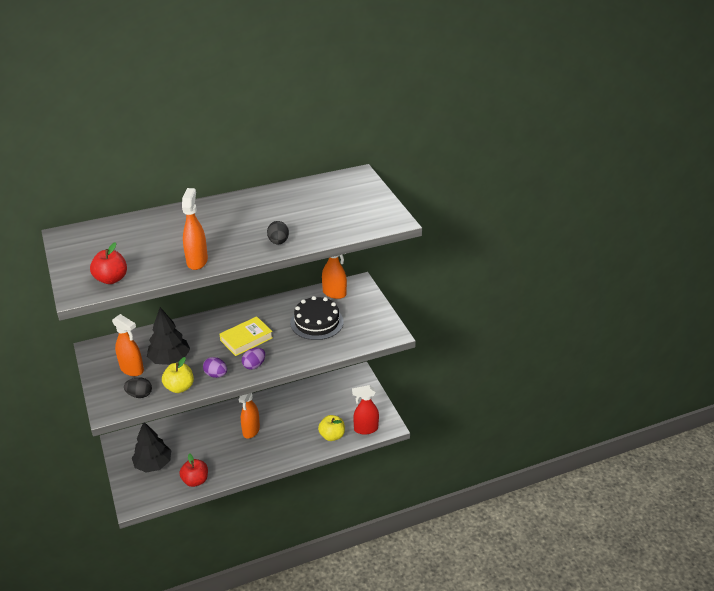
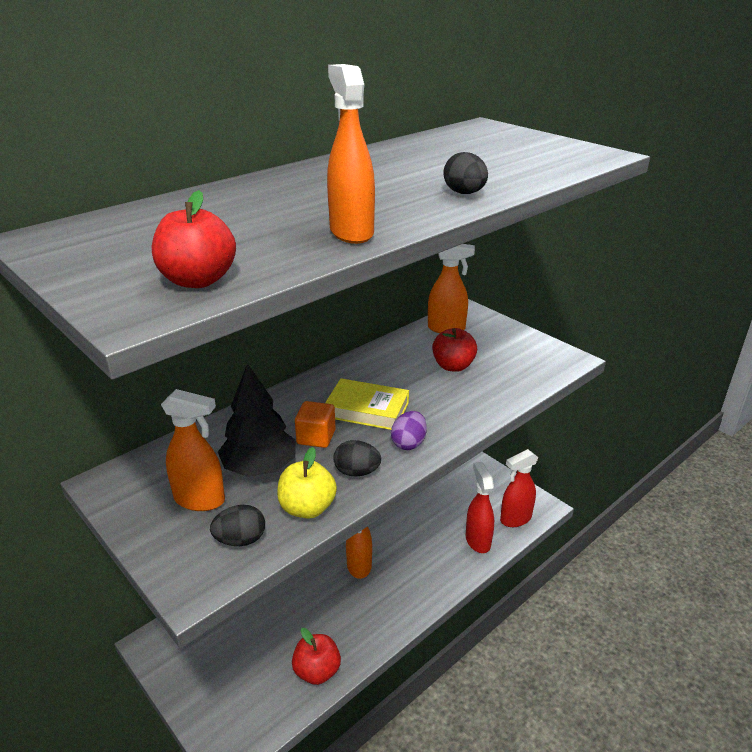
camera: 20 degrees left, 5 degrees down
black tree [132,423,171,473] -> none
purple egg [203,357,227,378] -> black egg [333,440,381,476]
yellow book [220,316,273,356] -> yellow book turned 75 degrees clockwise [325,378,409,430]
black cake [290,296,344,340] -> red apple [432,328,477,372]
yellow apple [318,415,345,441] -> red spray bottle [466,462,494,553]
none -> orange cube [295,401,336,448]

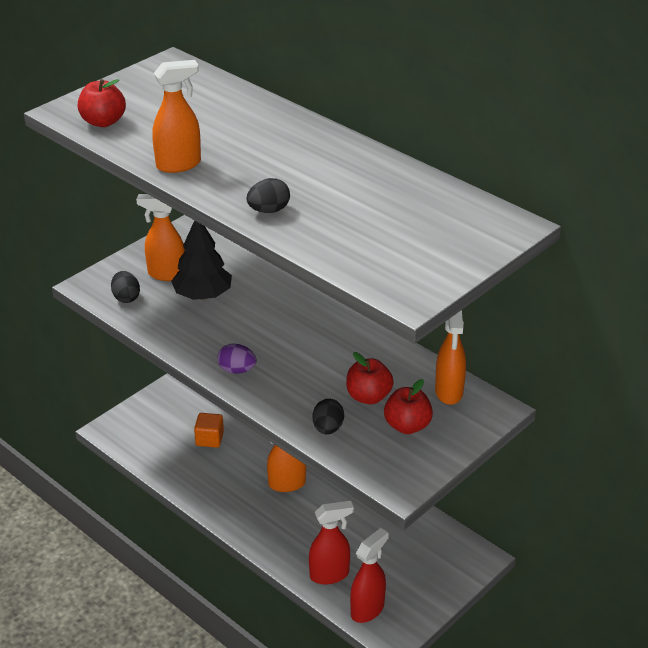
camera: 85 degrees right, 5 degrees up
orange spray bottle [161,389,225,511] -> orange spray bottle turned 90 degrees clockwise [136,194,185,281]
yellow apple [277,447,337,519] -> none
red apple [292,628,341,685] -> red apple moved to [384,379,433,434]
orange cube [295,401,336,448] -> orange cube moved to [194,413,224,448]
yellow book [325,378,409,430] -> none
black egg [333,440,381,476] -> black egg moved to [313,399,344,434]
red spray bottle [500,449,538,527] -> red spray bottle turned 75 degrees clockwise [350,528,389,623]

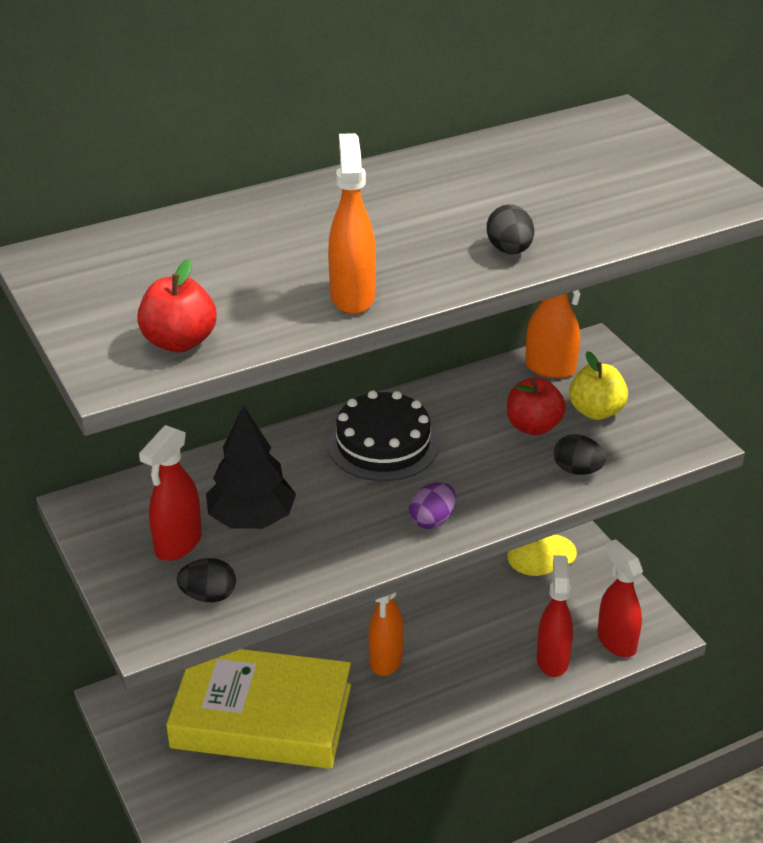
camera: 70 degrees left, 0 degrees up
orange spray bottle [136,194,185,281] -> red spray bottle [139,425,202,561]
orange cube [194,413,224,448] -> yellow book [166,649,351,769]
red apple [384,379,433,434] -> yellow apple [569,351,628,420]
none -> black cake [328,390,439,481]
none -> yellow cap [507,535,577,576]

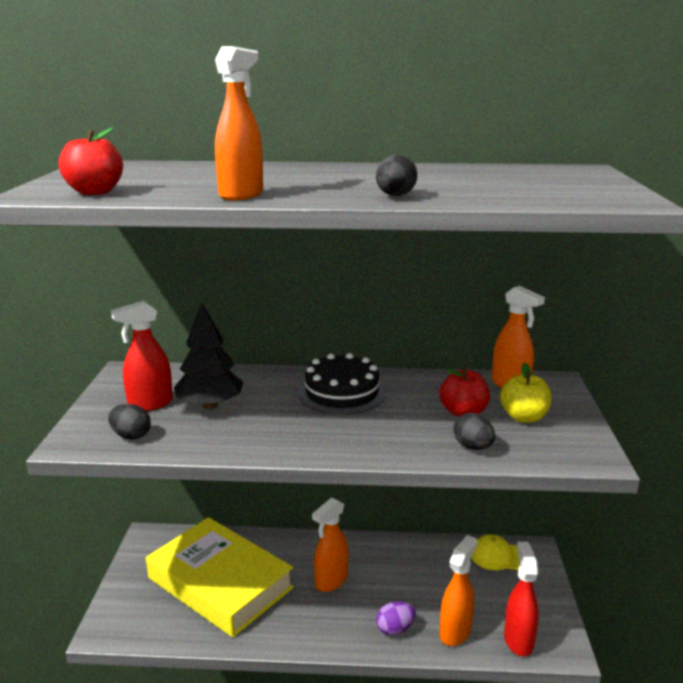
camera: 30 degrees right, 15 degrees down
purple egg [409,482,456,529] -> purple egg moved to [376,601,416,636]
red spray bottle [537,555,573,677] -> orange spray bottle [439,535,478,646]

